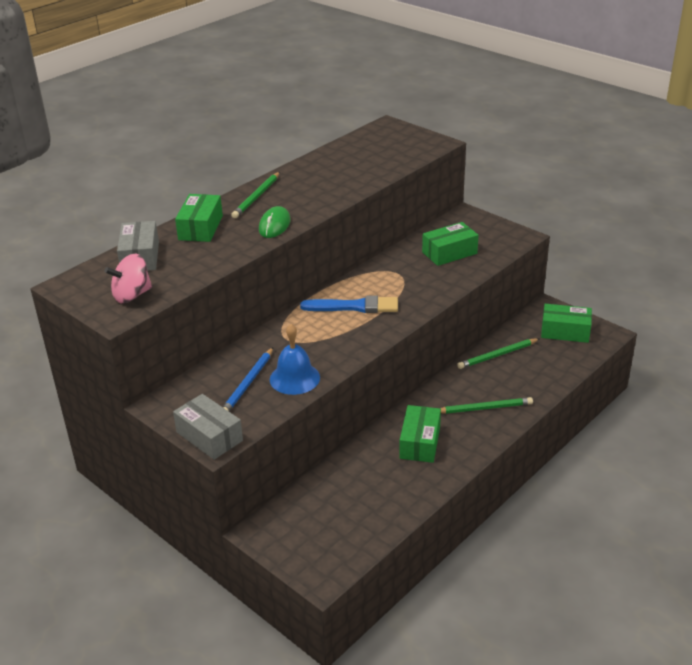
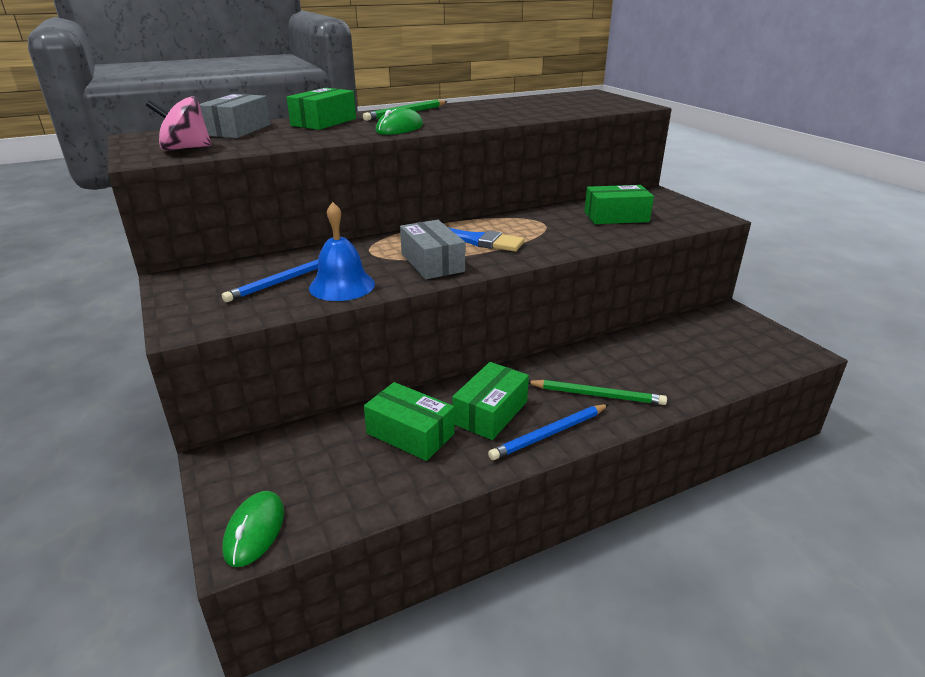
camera: 20 degrees right, 5 degrees down
grey box [173,394,243,460] -> grey box moved to [400,220,465,279]
green pencil [457,338,540,369] -> none
green box [541,304,592,343] -> green box moved to [364,382,454,461]
none -> green mouse [222,491,284,567]
none -> blue pencil [488,404,609,460]

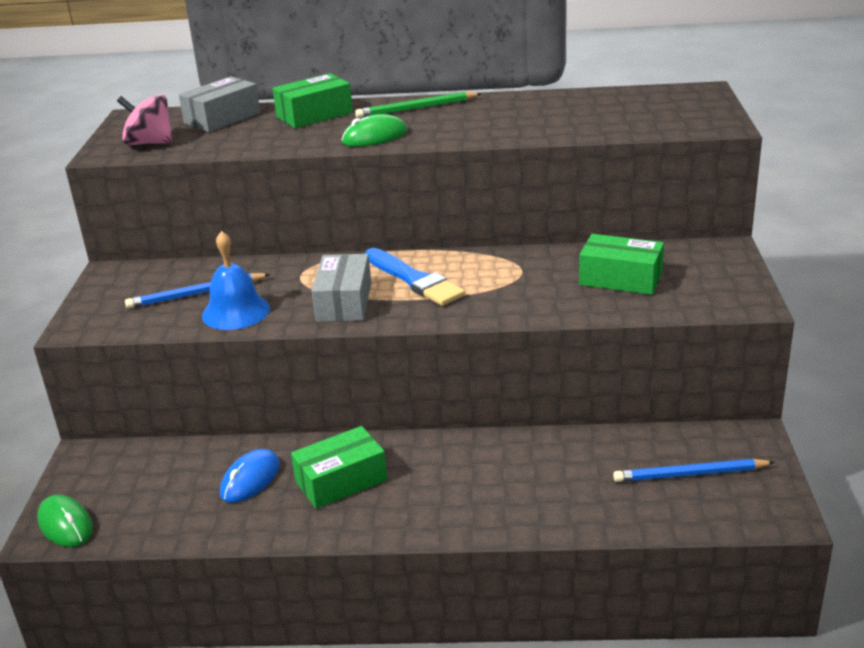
camera: 30 degrees right, 0 degrees up
green mouse [222,491,284,567] -> green mouse turned 75 degrees counterclockwise [37,495,93,547]
green box [364,382,454,461] -> blue mouse [220,449,280,503]
blue pencil [488,404,609,460] -> blue pencil moved to [613,459,775,482]
green pencil [528,380,667,405] -> none

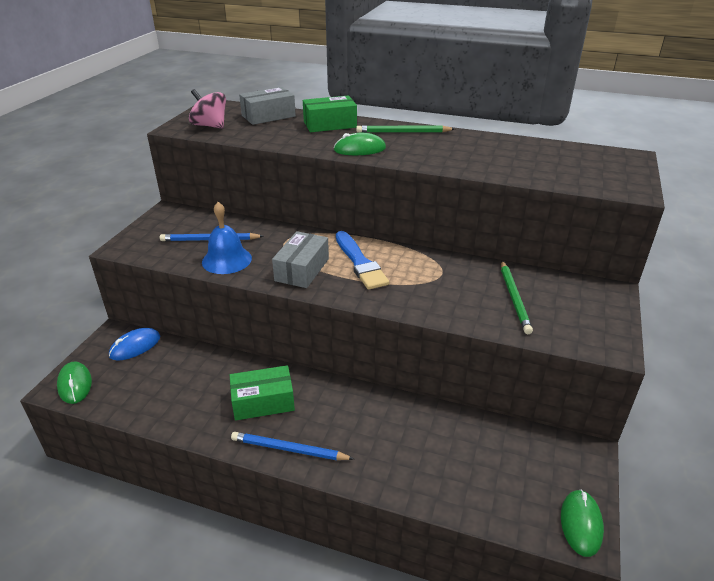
camera: 15 degrees right, 5 degrees up
blue mouse [220,449,280,503] -> blue mouse moved to [109,328,160,361]
green box [579,234,664,295] -> green pencil [501,261,533,334]
blue pencil [613,459,775,482] -> blue pencil moved to [231,432,354,460]
none -> green mouse [561,489,604,557]

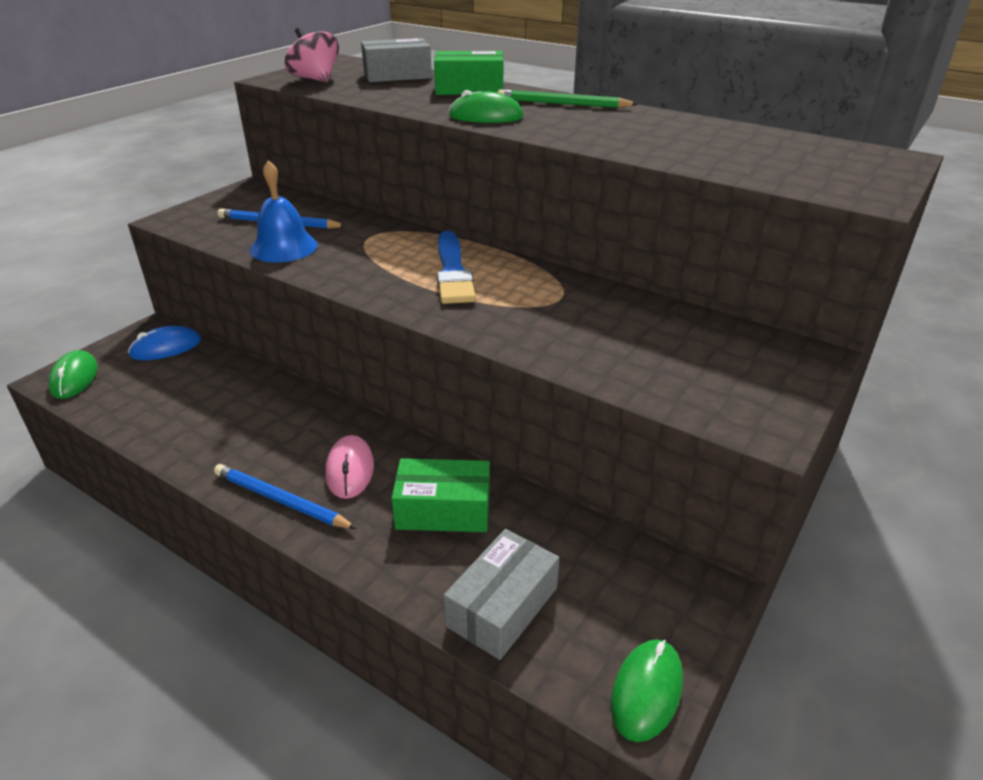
camera: 15 degrees right, 0 degrees up
green box [230,365,295,420] -> green box moved to [392,458,490,532]
grey box [272,231,329,288] -> grey box moved to [444,529,559,660]
green pencil [501,261,533,334] -> none
none -> pink mouse [325,435,374,499]

